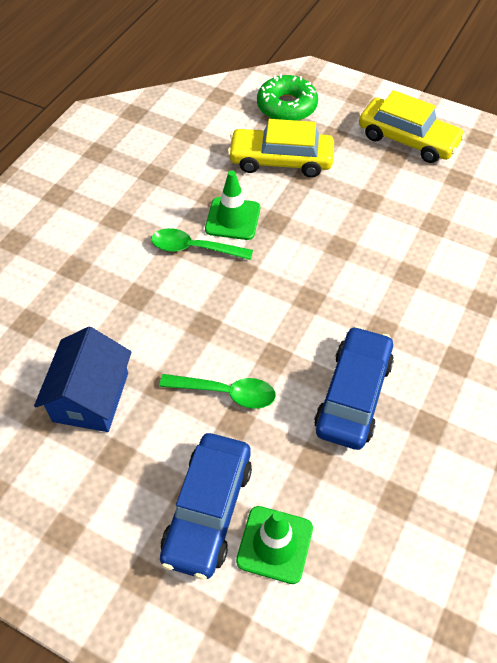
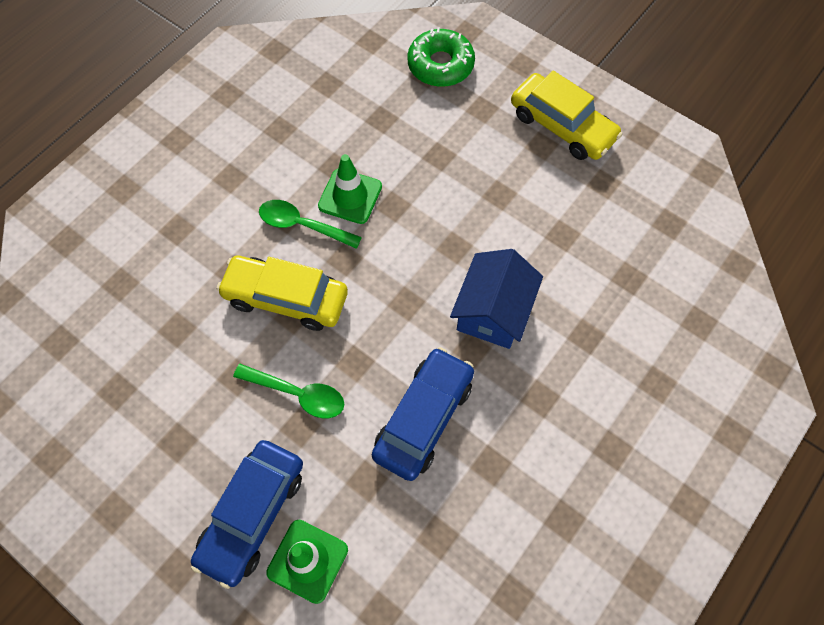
camera: 10 degrees right, 10 degrees up
blue house [34,327,132,432] -> blue house moved to [450,249,543,349]
yellow car [228,119,334,178] -> yellow car moved to [217,256,348,331]

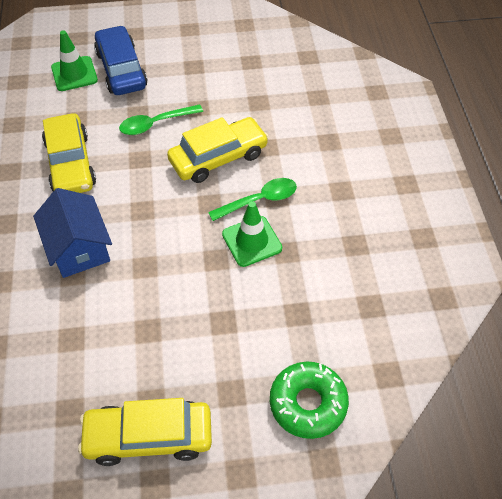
camera: 135 degrees right, 10 degrees down
blue car [372,347,474,481] -> yellow car [42,113,96,193]

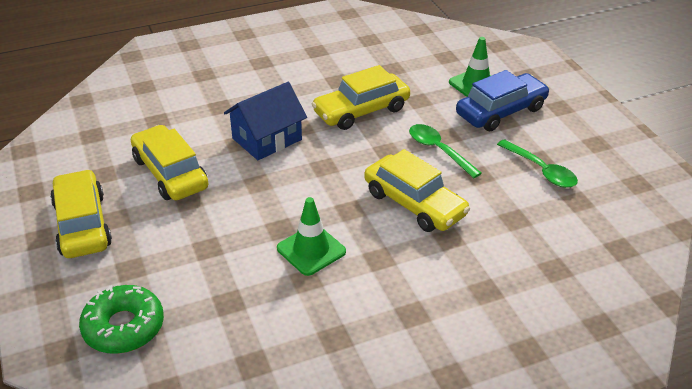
camera: 75 degrees right, 15 degrees down
green spoon [208,178,297,221] -> green spoon moved to [497,139,578,188]
none -> yellow car [131,125,209,200]

